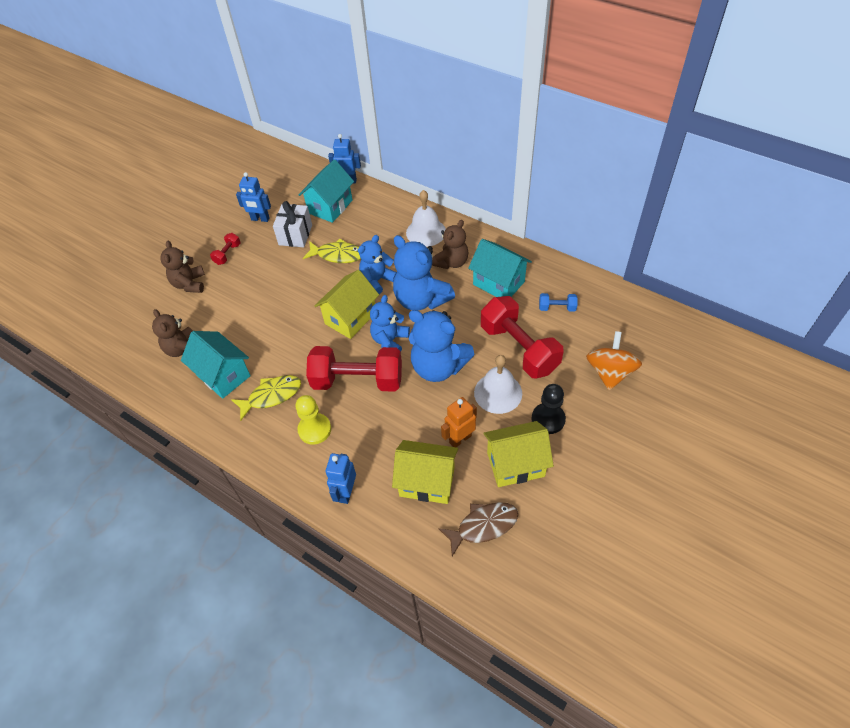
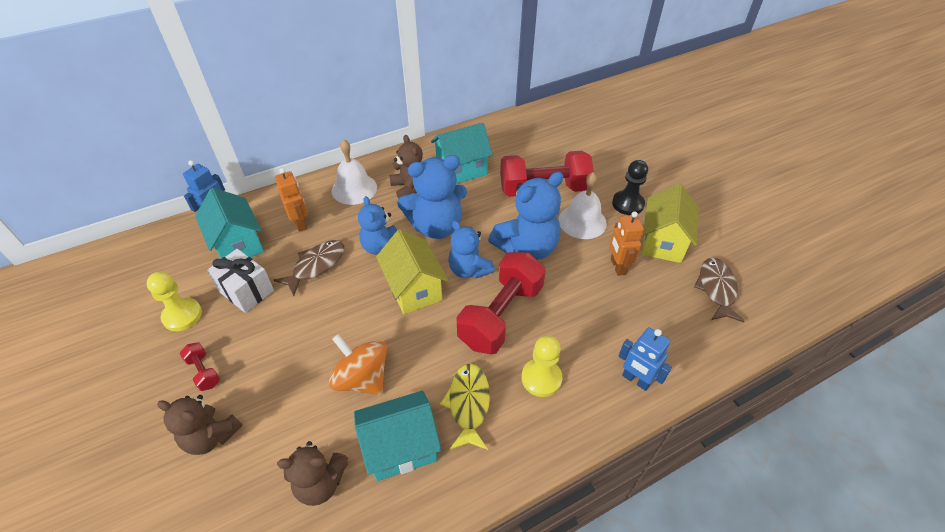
camera: 65 degrees left, 5 degrees down
blue robot [236,172,271,222] -> yellow pawn [146,272,202,331]
yellow fish [303,239,361,263] -> brown fish [274,240,344,296]
yellow house [392,440,458,504] -> none
blue dumbbell [539,293,578,312] -> none
orange spinning top [586,331,642,390] -> orange spinning top moved to [329,334,387,395]
none -> orange robot [275,168,308,232]

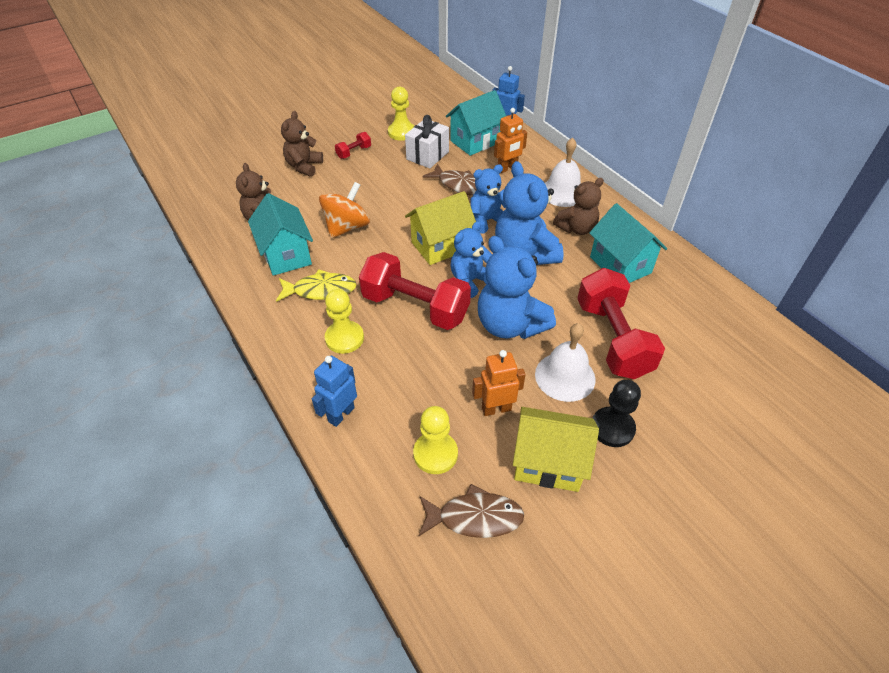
camera: 85 degrees right, 0 degrees up
none -> yellow pawn [413,406,458,474]

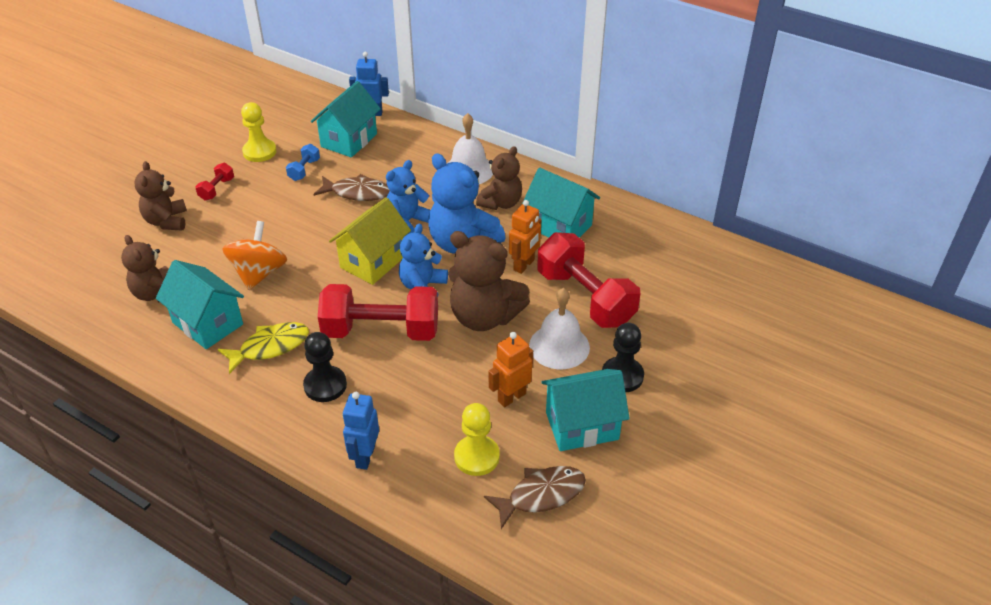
camera: 25 degrees left, 5 degrees down
yellow pawn [325,289,364,354] -> black pawn [303,332,347,402]
white gift [405,115,449,168] -> blue dumbbell [286,144,320,181]
blue teddy bear [478,236,556,339] -> brown teddy bear [448,231,530,331]
orange robot [494,108,527,173] -> orange robot moved to [509,200,541,274]
yellow house [513,407,599,492] -> turquoise house [542,369,630,451]

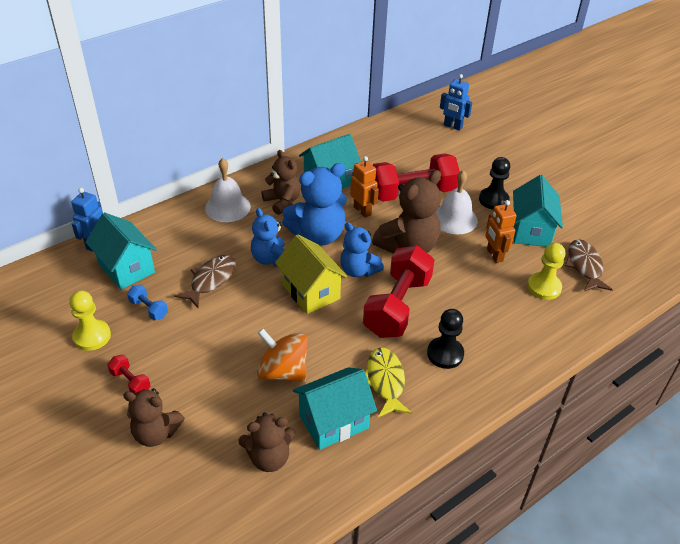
camera: 70 degrees left, 0 degrees up
blue robot [343,392,379,470] -> blue robot moved to [440,74,472,131]

